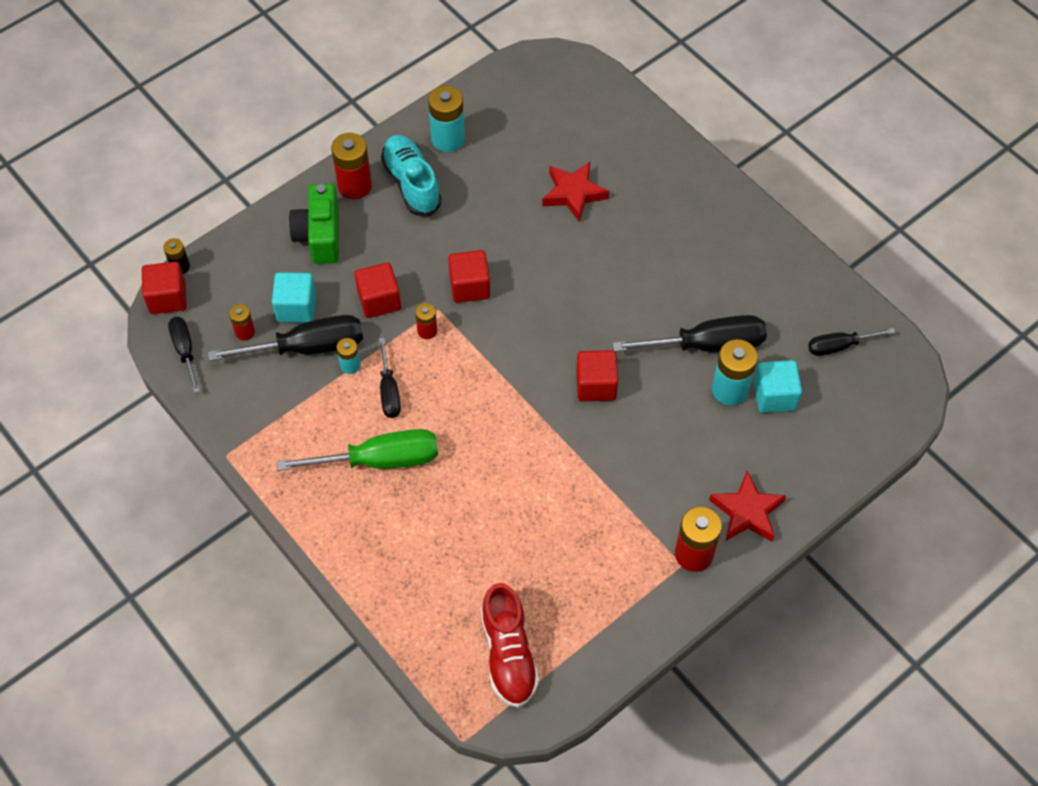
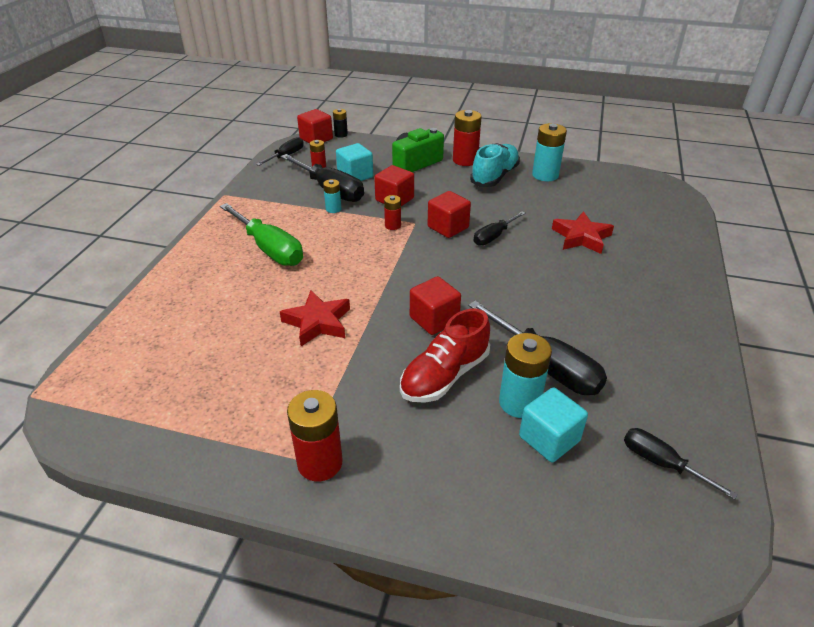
camera: 55 degrees right, 20 degrees down
black screwdriver [379,338,401,418] -> black screwdriver moved to [473,211,526,246]
red shoe [481,583,539,708] -> red shoe moved to [400,308,490,403]
red star [709,471,786,542] -> red star moved to [280,291,350,346]

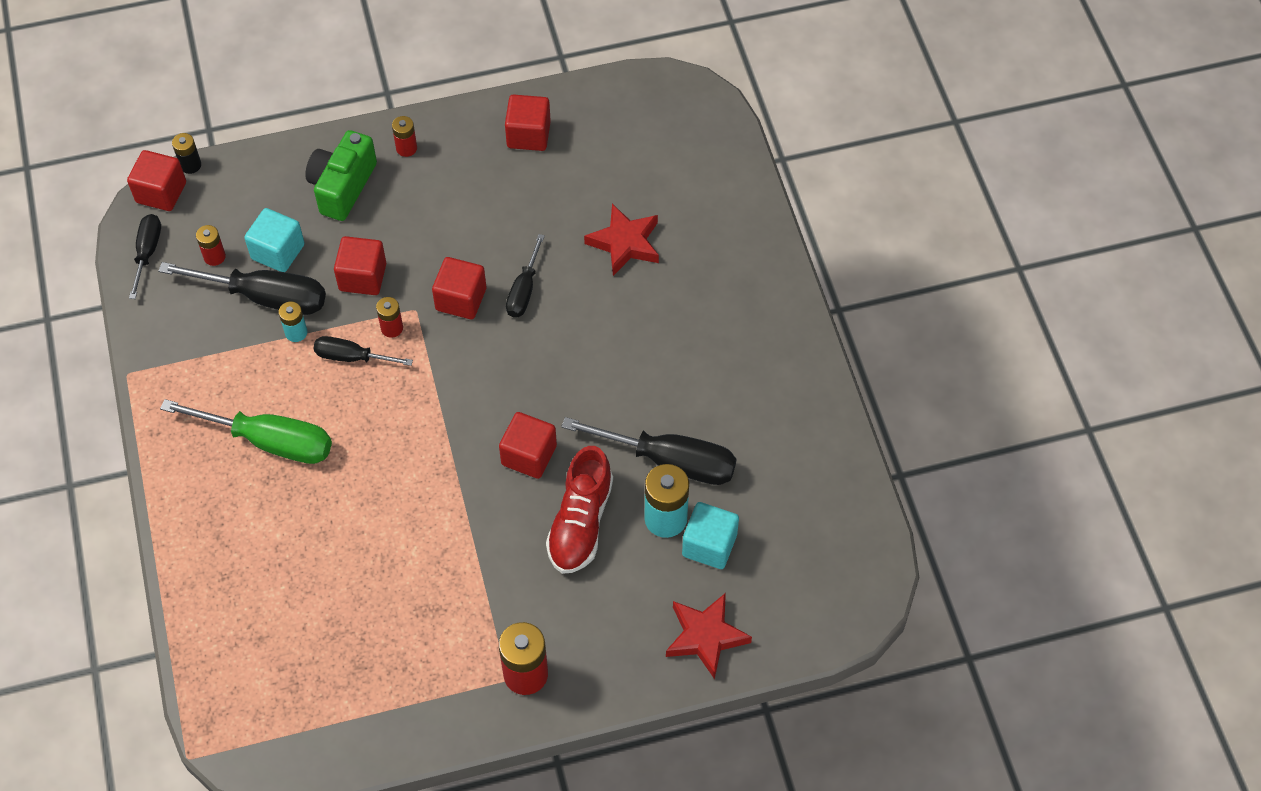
camera: 30 degrees left, 20 degrees up
red star [280,291,350,346] -> red star moved to [666,593,752,679]
red battery [453,110,482,166] -> red battery [392,116,417,157], size x0.55
turquoise shoe [470,143,520,187] -> none
turquoise battery [532,123,567,181] -> red cube [505,94,551,151]
black screwdriver [624,428,738,500] -> black screwdriver moved to [313,336,413,366]

